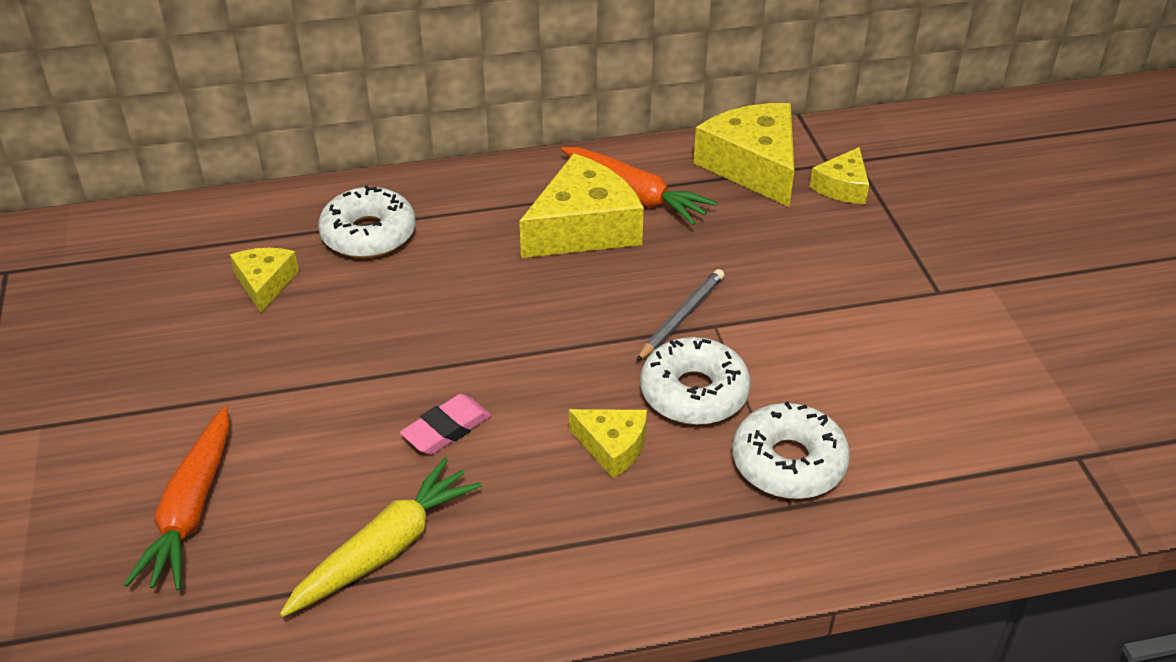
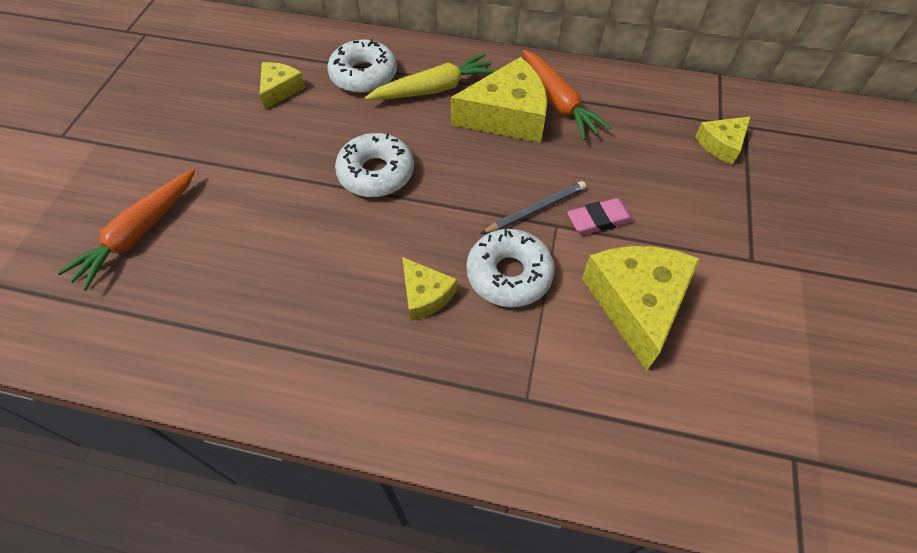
camera: 25 degrees right, 15 degrees up
yellow carrot [280,458,482,617] -> yellow carrot moved to [365,53,497,100]
pink eraser [400,394,491,455] -> pink eraser moved to [567,198,634,235]
yellow cheese [693,103,794,207] -> yellow cheese moved to [582,246,700,371]
white donut [732,401,850,499] -> white donut moved to [335,133,414,197]

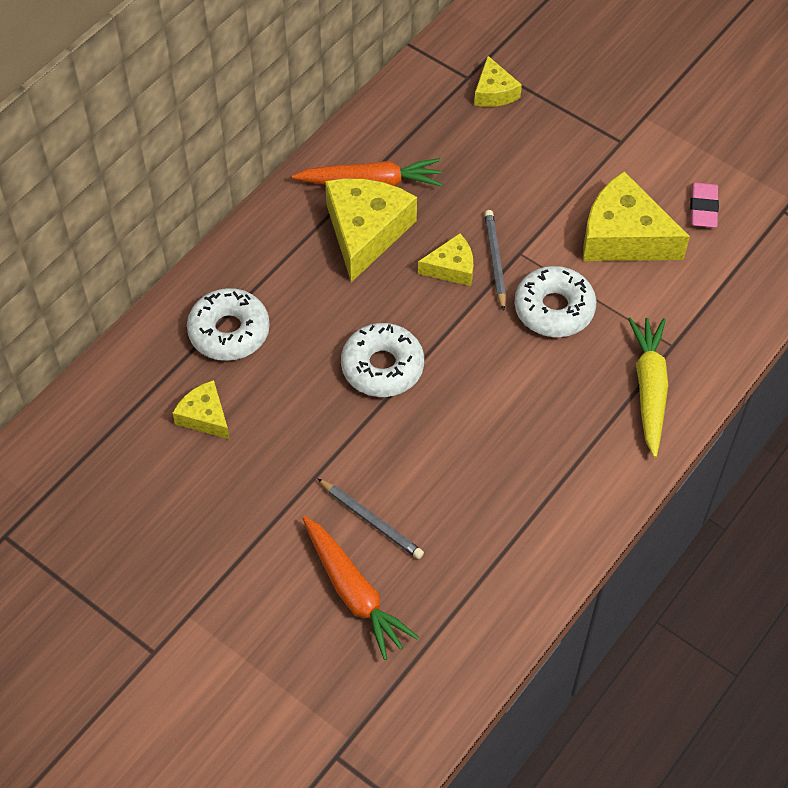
camera: 65 degrees left, 0 degrees up
yellow carrot [365,53,497,100] -> yellow carrot moved to [628,317,668,458]
yellow cheese [402,257,457,321] -> yellow cheese moved to [418,233,473,286]
pink eraser [567,198,634,235] -> pink eraser moved to [690,182,719,228]
none -> grey pencil [317,478,424,559]

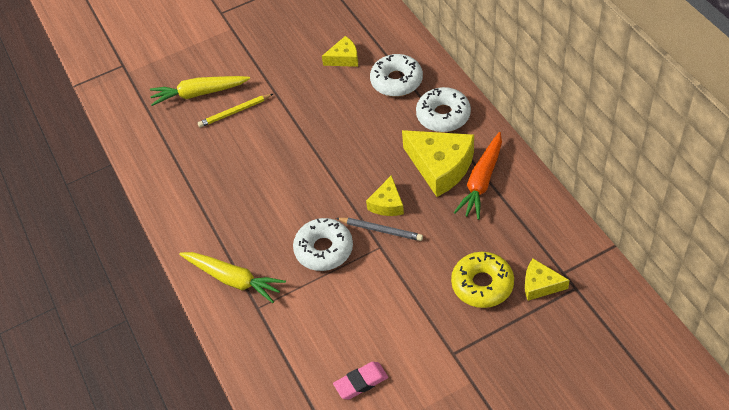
camera: 120 degrees right, 5 degrees down
orange carrot [302,516,418,660] -> yellow carrot [150,76,250,106]
grey pencil [317,478,424,559] -> yellow pencil [198,94,273,127]
white donut [341,323,424,397] -> white donut moved to [416,87,471,132]
yellow cheese [583,171,690,261] -> none
pink eraser [690,182,719,228] -> pink eraser turned 60 degrees counterclockwise [333,362,388,399]
none -> yellow donut [451,252,514,308]

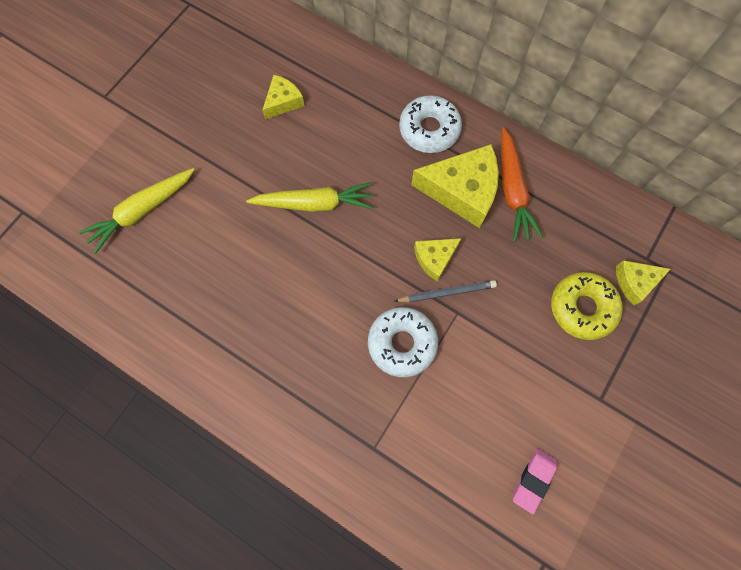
camera: 35 degrees left, 20 degrees up
yellow carrot [179,252,286,303] -> yellow carrot moved to [246,182,373,212]
yellow pencil [198,94,273,127] -> none
yellow cheese [366,175,404,216] -> yellow cheese turned 75 degrees clockwise [414,238,461,282]
white donut [370,54,423,97] -> none

